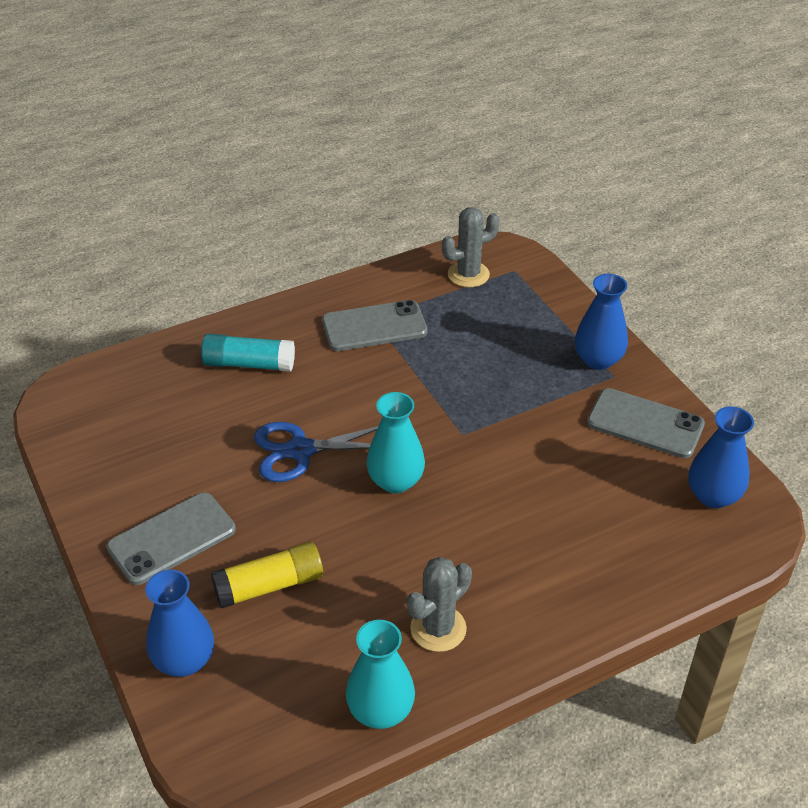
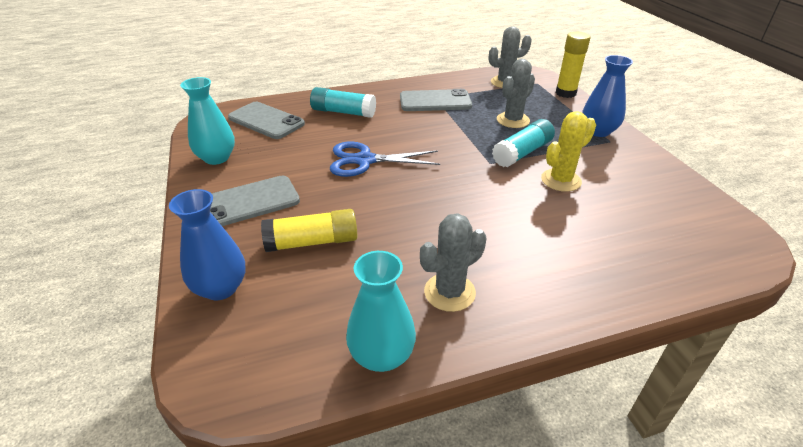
camera: 10 degrees right, 5 degrees down
turquoise vase [366,392,425,493] -> turquoise vase moved to [180,77,235,165]
grey phone [587,388,705,458] -> grey phone moved to [228,102,305,139]
blue vase [689,406,754,508] -> none
none -> turquoise glue stick [492,119,555,167]
none -> grey cactus [497,59,535,128]
none -> yellow cactus [541,111,596,192]
none -> yellow glue stick [556,32,590,98]

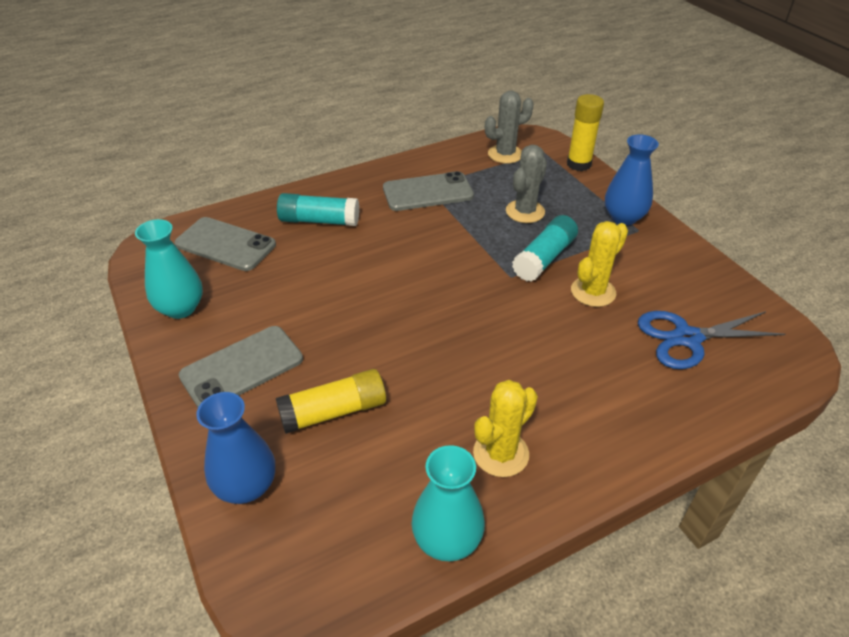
camera: 10 degrees left, 5 degrees up
blue scissors [330,142,440,177] -> blue scissors moved to [638,311,785,369]
grey cactus [420,213,487,312] -> yellow cactus [473,380,538,477]

